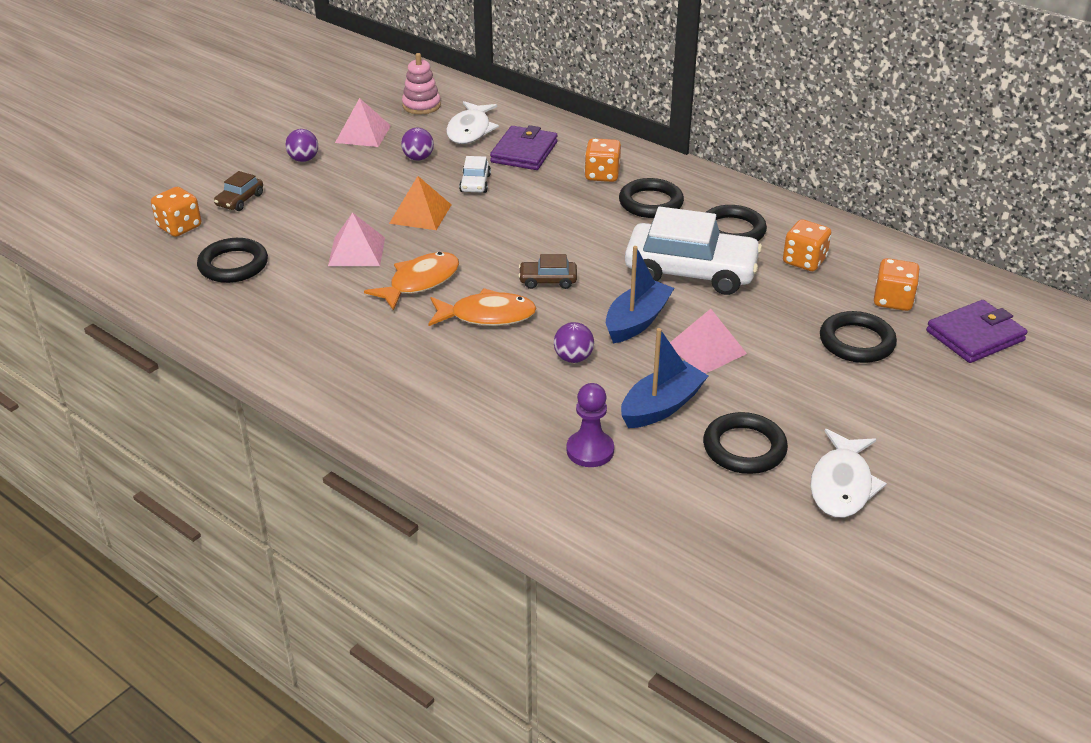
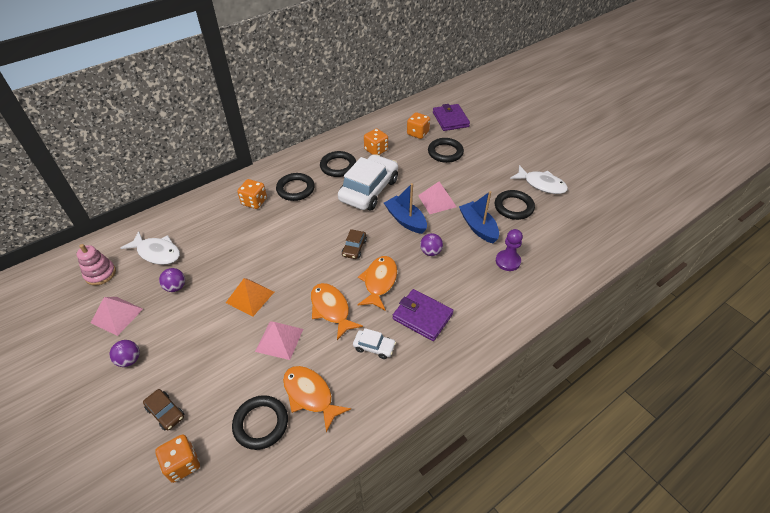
camera: 75 degrees left, 10 degrees up
white car [459,156,491,193] -> white car moved to [353,328,396,359]
purple wallet [490,125,558,170] -> purple wallet moved to [393,289,453,341]
none -> orange fish [283,366,351,432]

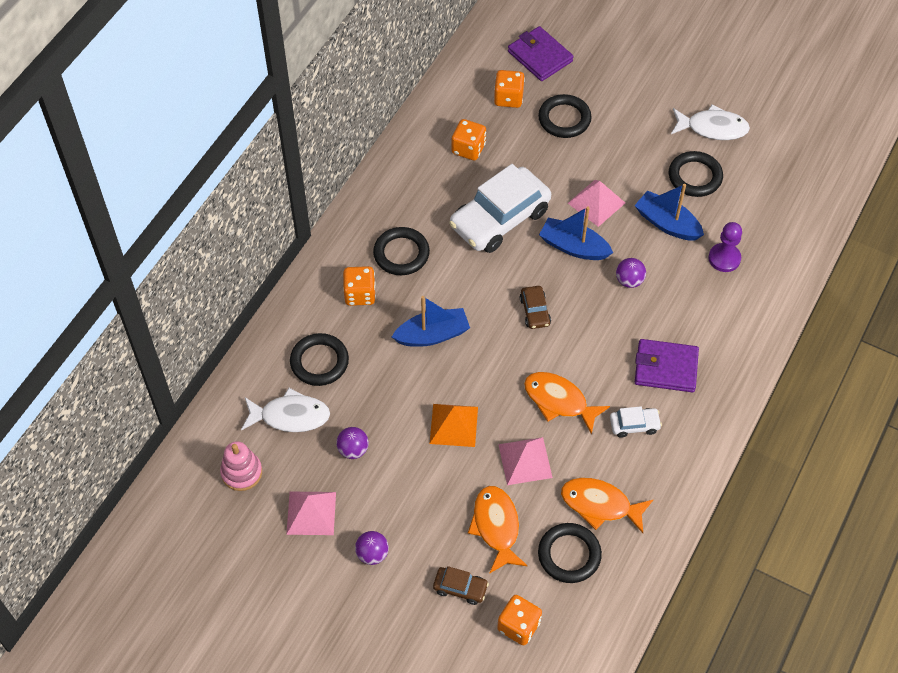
camera: 25 degrees left, 10 degrees up
black ring [320,151,356,177] -> black ring moved to [290,333,349,386]
white car [338,154,398,210] -> white car turned 135 degrees counterclockwise [449,164,551,253]
orange fish [358,256,397,311] -> orange fish moved to [468,486,528,574]
none -> blue boat [392,296,470,347]

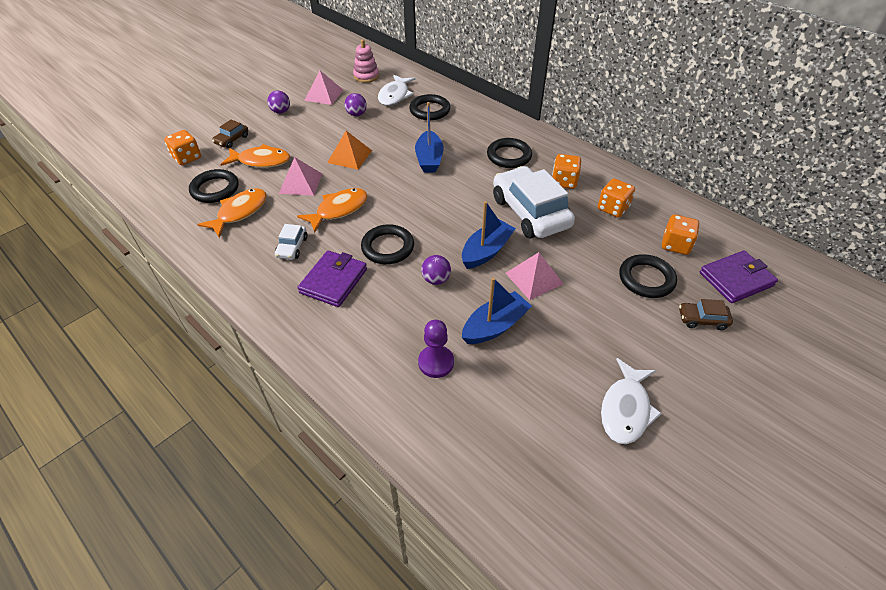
camera: 105 degrees right, 10 degrees down
orange dice [343,266,376,306] -> orange dice moved to [552,154,581,189]
brown car [520,286,551,329] -> brown car moved to [679,299,733,330]
black ring [669,151,723,197] -> black ring moved to [361,224,414,264]

